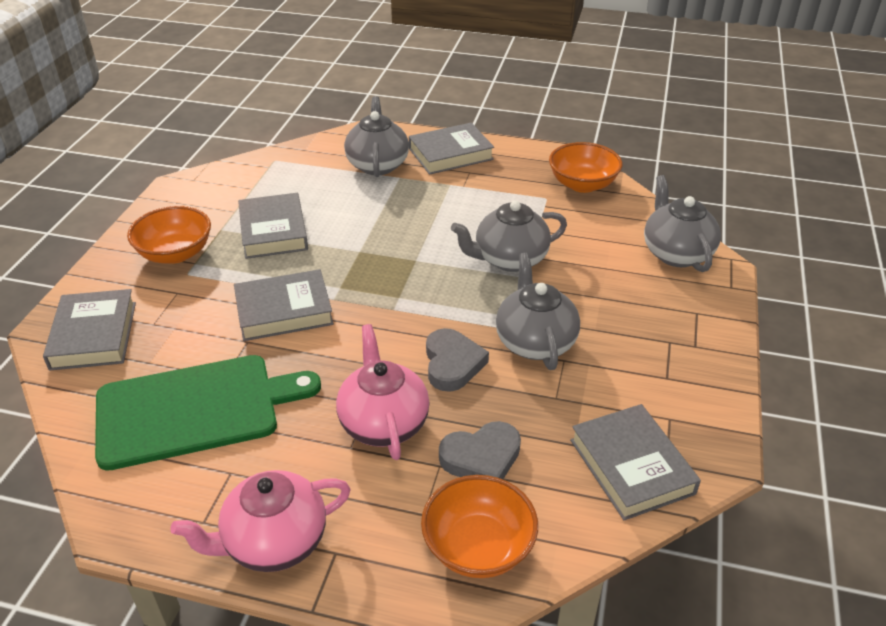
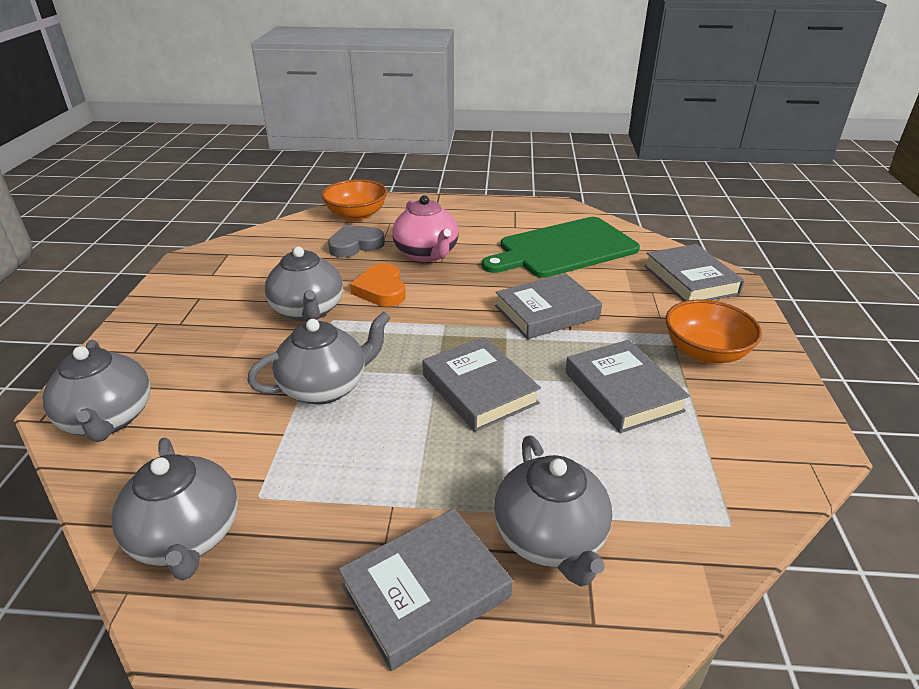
camera: 170 degrees right, 5 degrees down
pink teapot [170,470,351,572] -> none
grey heart [426,328,489,392] -> orange heart [350,263,406,307]
orange bowl [549,142,623,193] -> grey teapot [111,437,238,580]
grey book [570,404,701,520] -> grey book moved to [422,337,541,432]

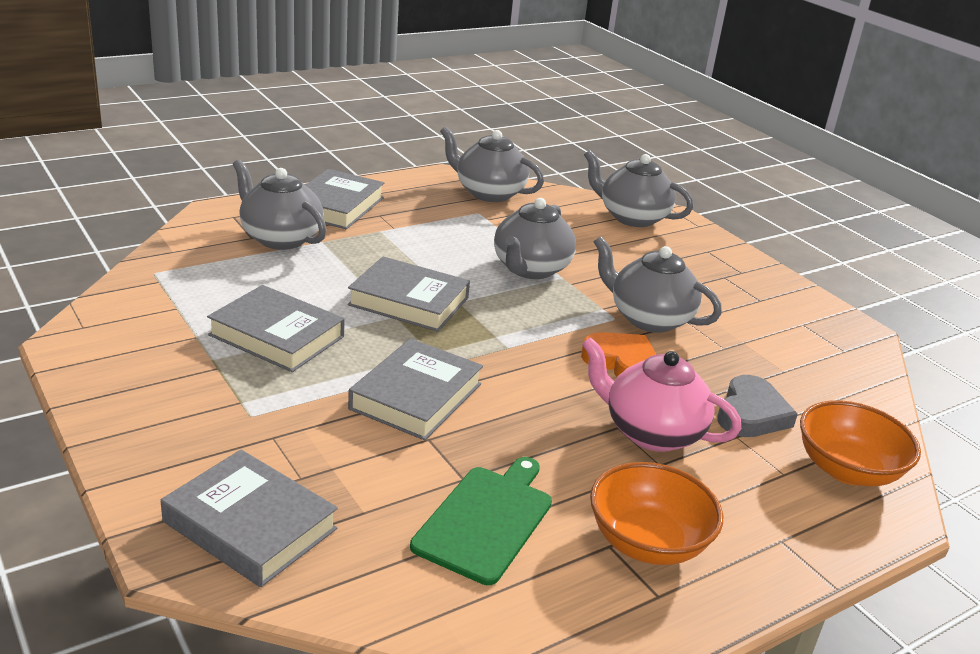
camera: 140 degrees right, 5 degrees down
green cutting board [482,217,640,278] -> green cutting board [410,457,552,585], size x0.64
orange bowl [666,299,762,363] -> orange bowl moved to [590,462,723,565]

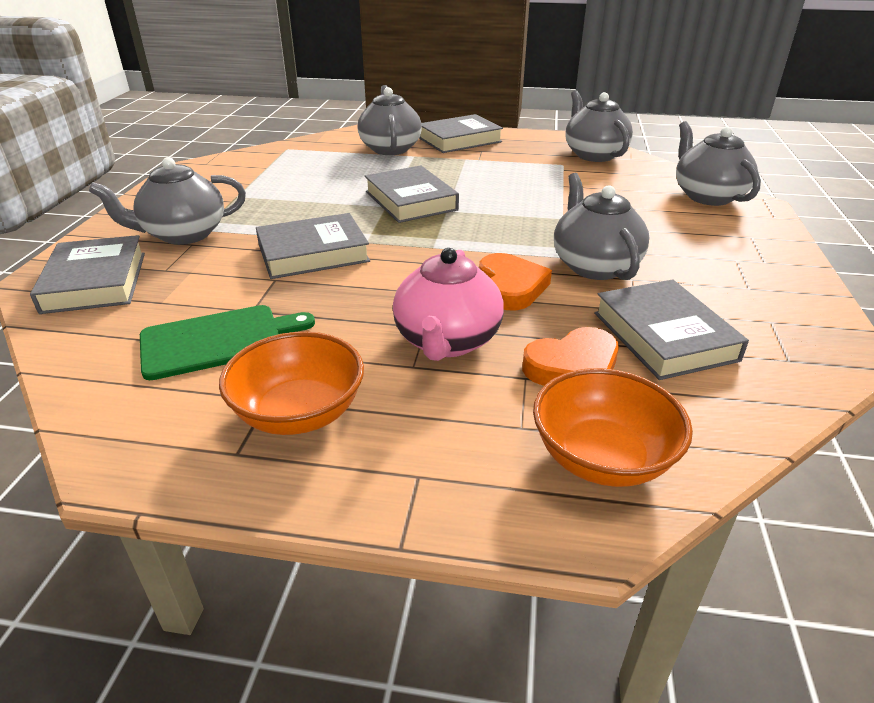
camera: 45 degrees right, 5 degrees up
grey book [207,285,345,372] -> grey book moved to [594,279,749,380]
grey teapot [494,198,576,279] -> grey teapot moved to [89,157,246,245]
pink teapot [582,337,741,452] -> pink teapot turned 150 degrees counterclockwise [393,248,504,361]
grey heart [717,375,798,437] -> orange heart [522,327,619,386]

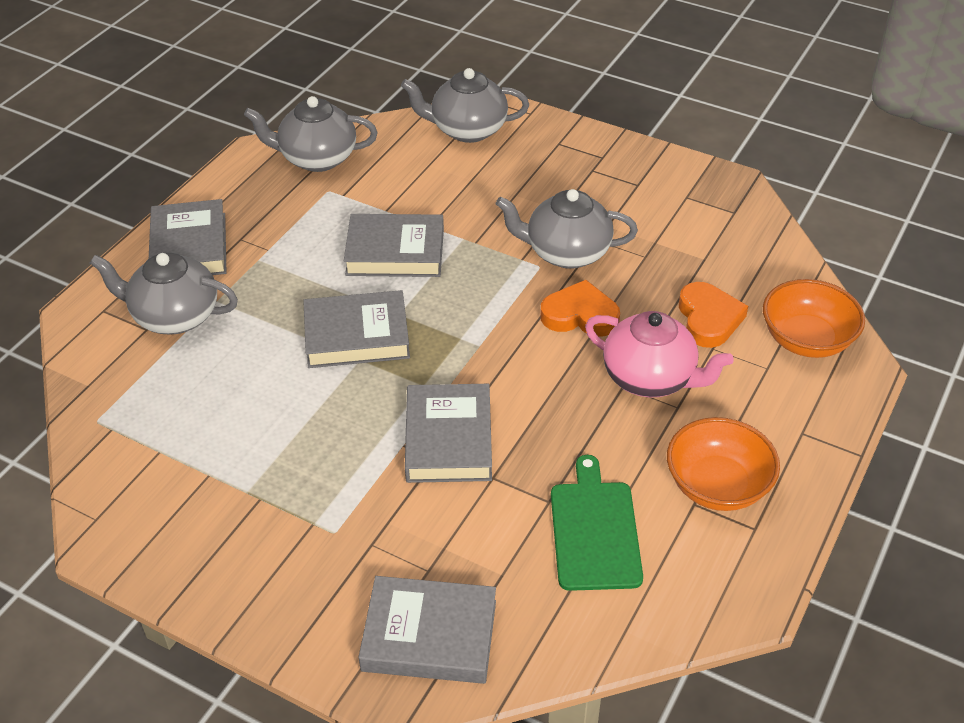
camera: 70 degrees left, 10 degrees up
grey teapot [89,157,246,245] -> none
grey book [594,279,749,380] -> grey book moved to [344,214,444,277]

